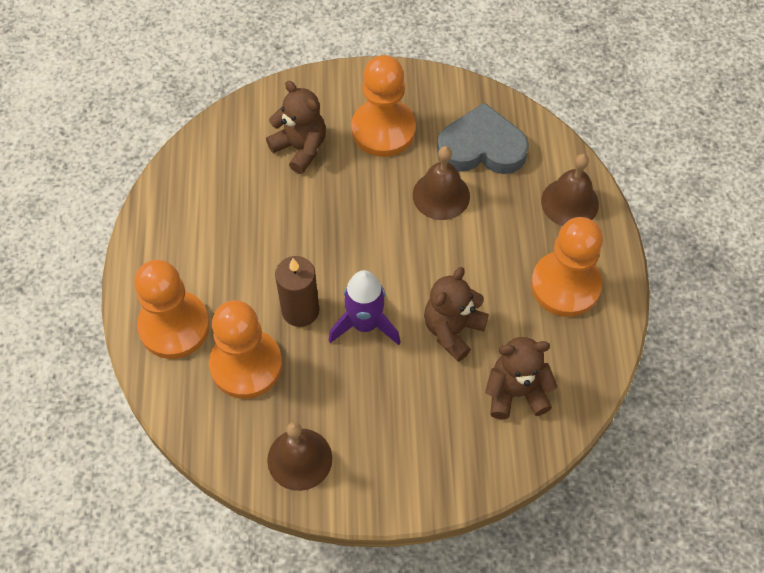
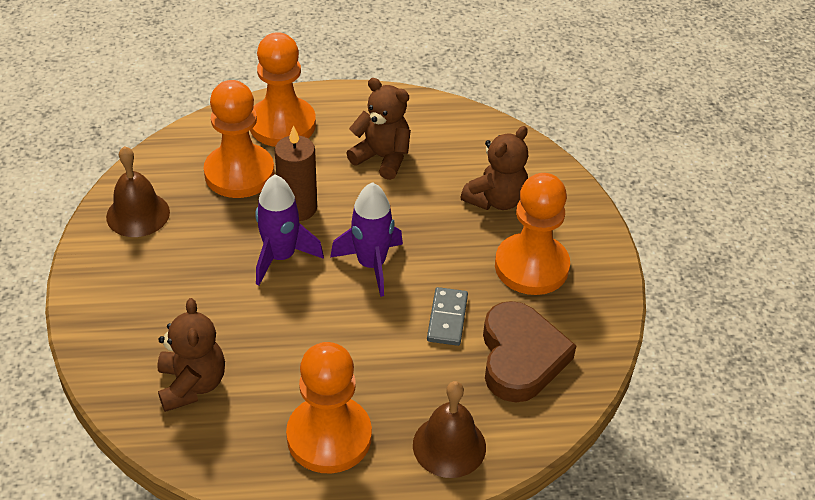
camera: 85 degrees right, 15 degrees down
brown bell [413,146,470,220] -> grey domino [427,287,468,346]
brown teddy bear [424,267,489,362] -> brown teddy bear moved to [346,78,411,180]
grey heart [437,102,529,174] -> brown heart [483,301,576,402]
none -> purple rocket [330,182,403,297]

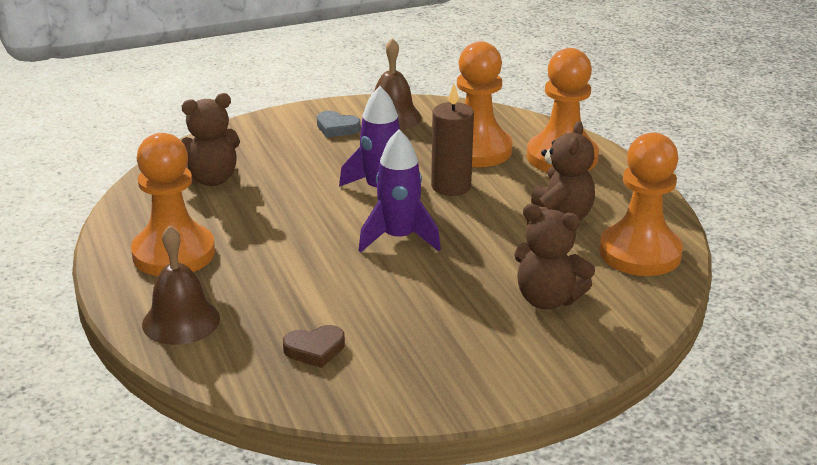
camera: 75 degrees right, 15 degrees down
grey domino [427,287,468,346] -> none
brown heart [483,301,576,402] -> brown heart [283,325,345,368], size x0.49
orange pawn [495,173,570,295] -> orange pawn moved to [599,133,683,276]
none -> grey heart [317,111,361,138]

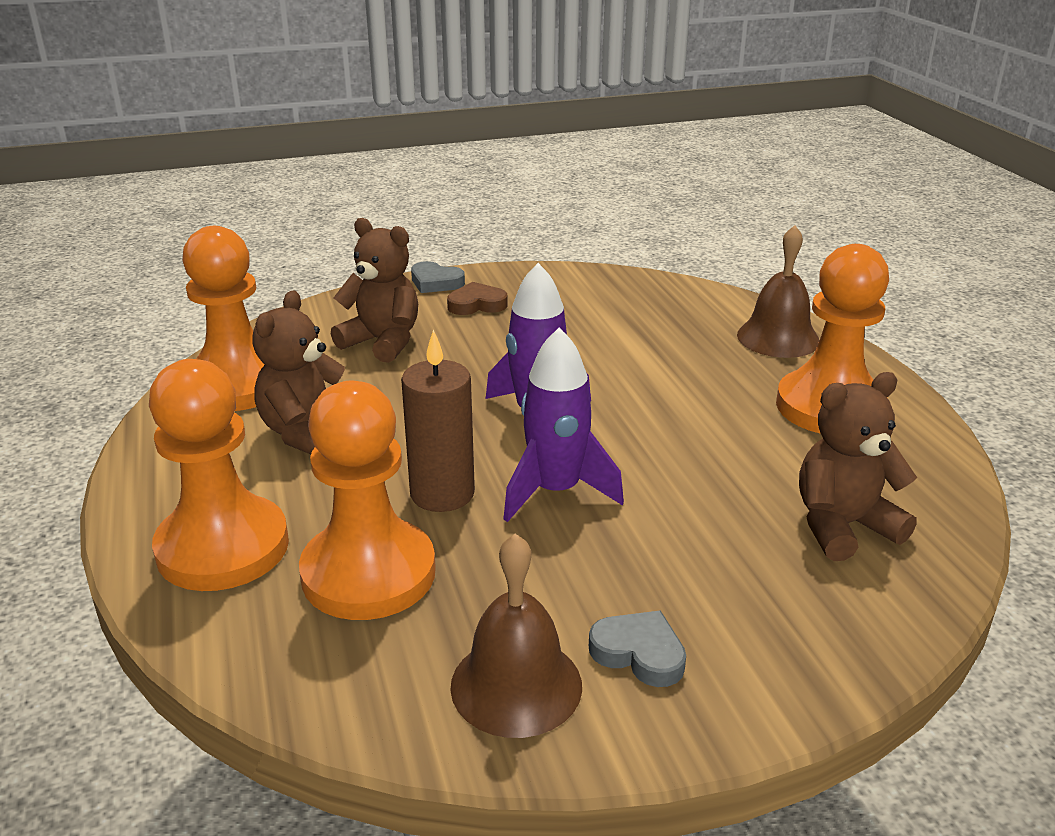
camera: 175 degrees left, 0 degrees up
brown heart [283,325,345,368] -> brown heart moved to [447,282,507,315]
none -> grey heart [411,261,465,293]

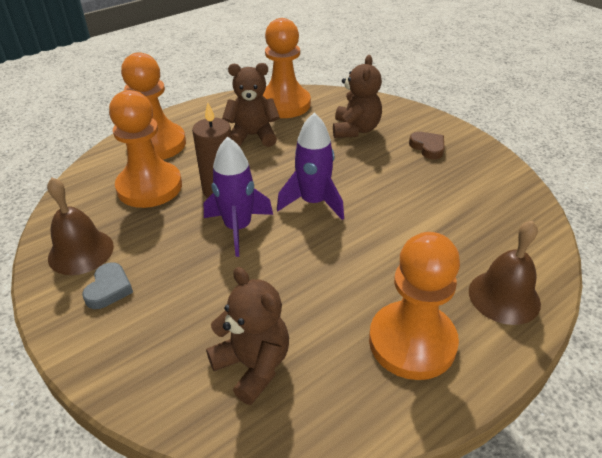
camera: 70 degrees right, 10 degrees up
grey heart [411,261,465,293] -> none

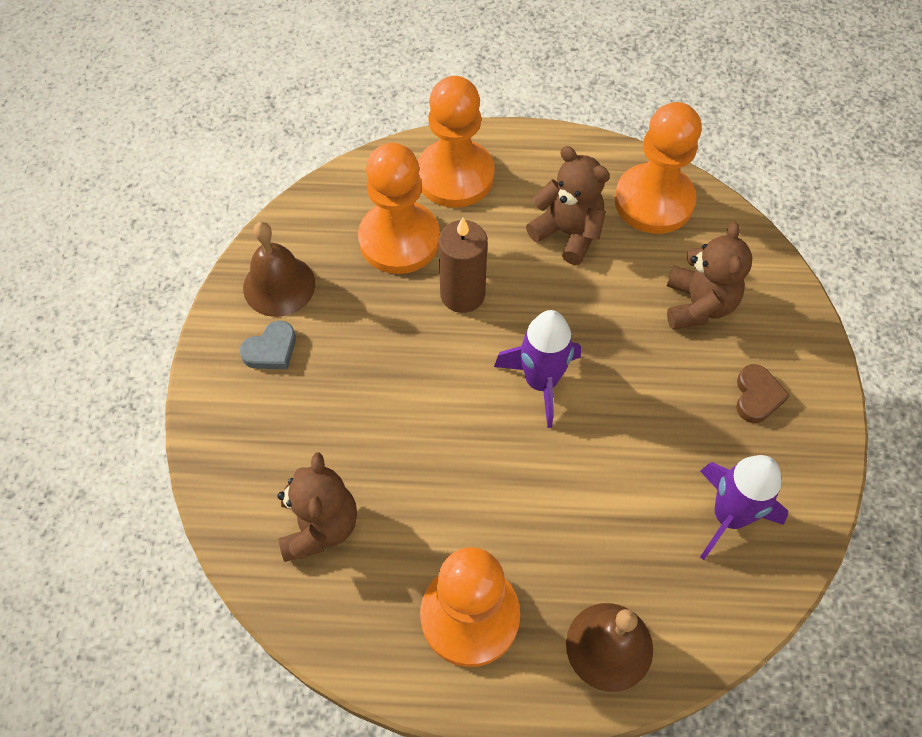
camera: 40 degrees right, 20 degrees up
purple rocket [204,137,273,257] -> purple rocket moved to [700,455,788,560]
brown teddy bear [333,55,382,138] -> brown teddy bear turned 45 degrees counterclockwise [667,222,752,329]

